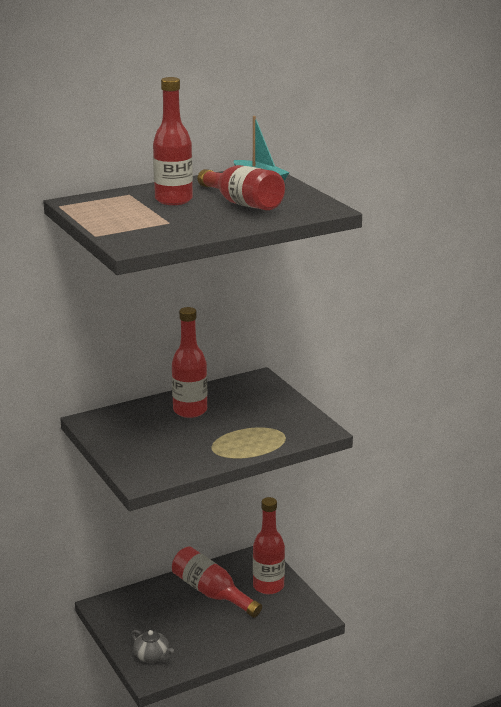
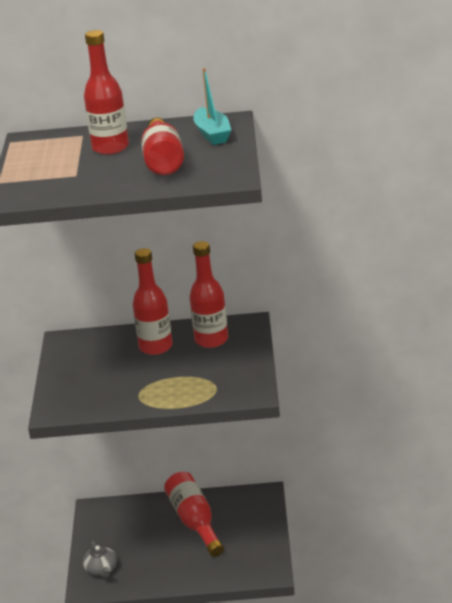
camera: 30 degrees right, 5 degrees up
red bottle [253,497,285,594] -> red bottle moved to [189,241,228,348]

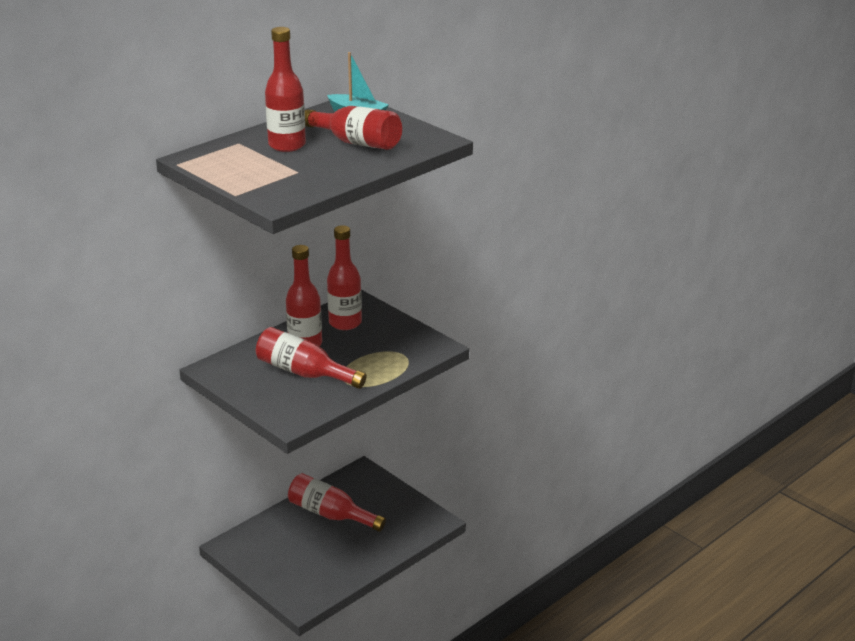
camera: 45 degrees left, 0 degrees up
grey teapot [83,541,117,578] -> none
none -> red bottle [256,327,367,389]

